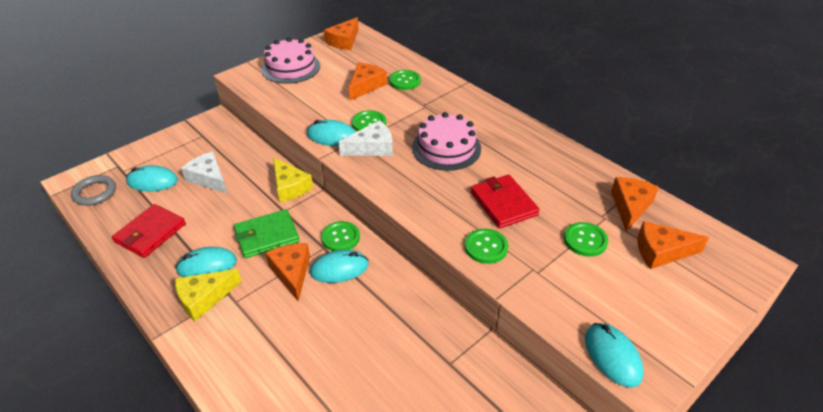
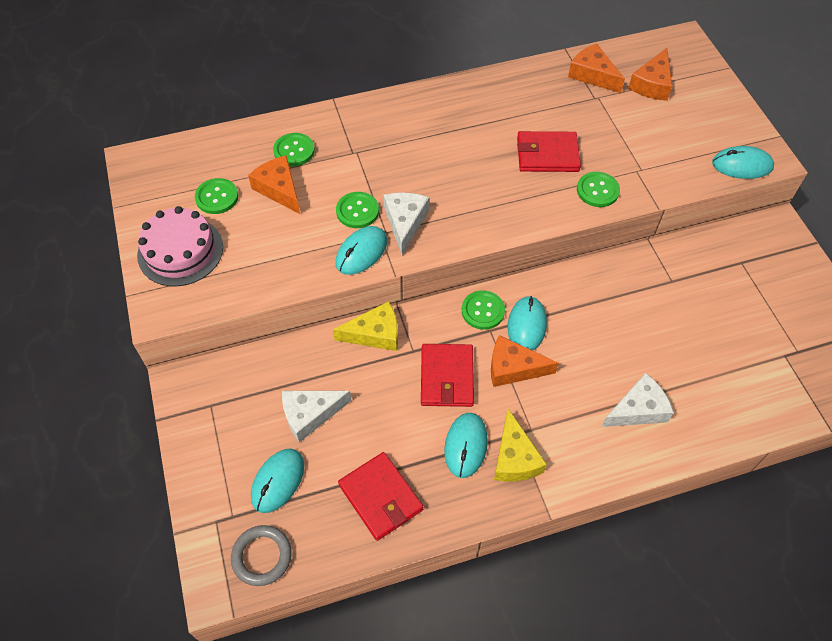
camera: 65 degrees left, 15 degrees up
green wallet [234,209,300,258] -> red wallet [421,344,474,407]
orange cheese [324,17,359,50] -> none
pink cake [412,112,481,171] -> none
green button [564,222,608,257] -> green button moved to [195,178,238,214]
none -> white cheese [602,373,674,427]

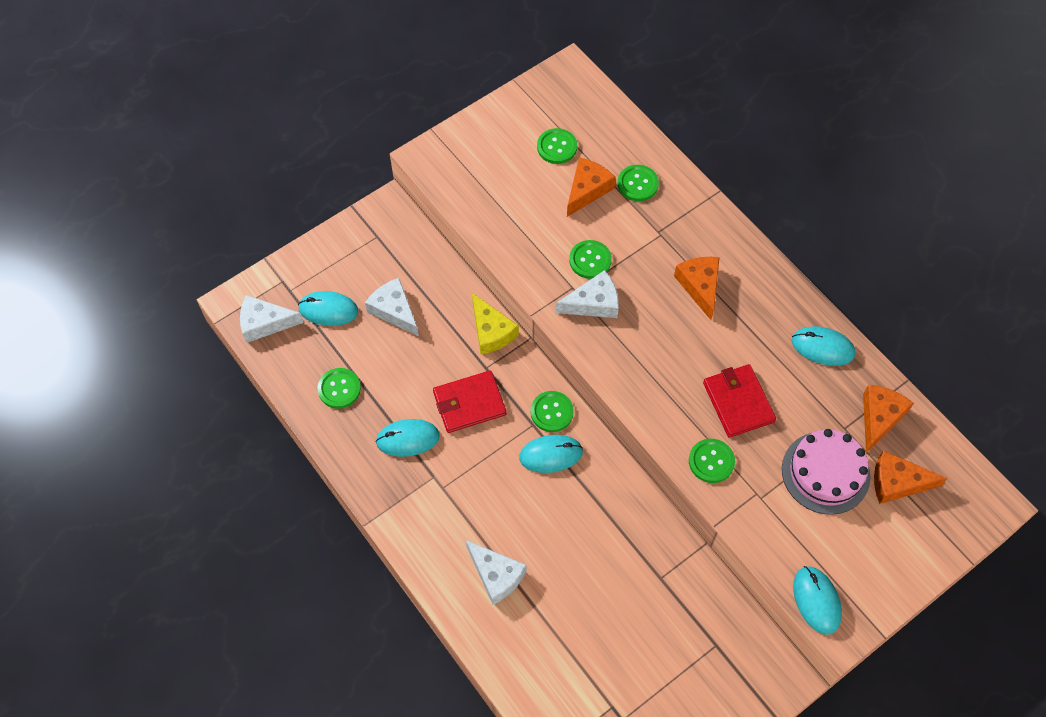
camera: 70 degrees right, 5 degrees up
pink cake [137,206,223,286] -> pink cake moved to [782,429,871,515]
grey ring [231,525,292,586] -> white cheese [240,295,304,343]
turquoise mouse [336,226,387,275] -> turquoise mouse moved to [792,326,855,366]
red wallet [338,452,423,541] -> green button [318,368,361,409]
orange cheese [491,335,559,387] -> orange cheese moved to [674,257,720,320]
yellow cheese [494,409,547,481] -> none

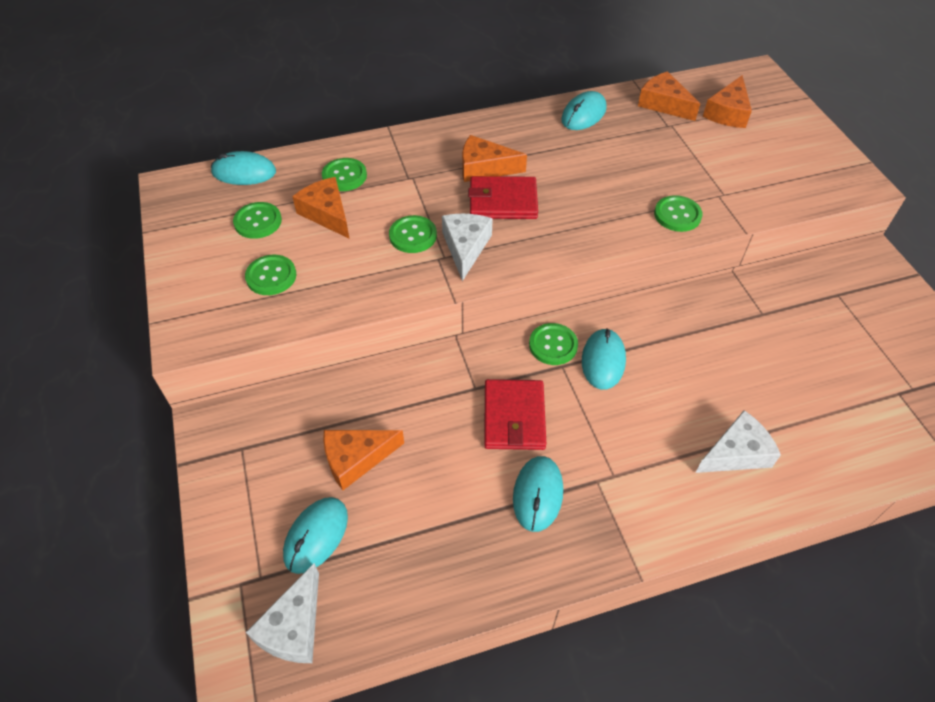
camera: 70 degrees left, 10 degrees down
green button [318,368,361,409] -> green button moved to [245,255,296,295]
white cheese [365,278,419,336] -> orange cheese [323,430,404,490]
yellow cheese [472,293,519,354] -> none
red wallet [703,364,776,438] -> red wallet moved to [468,176,538,219]
pink cake [782,429,871,515] -> none
turquoise mouse [793,566,842,635] -> turquoise mouse moved to [211,151,276,185]

